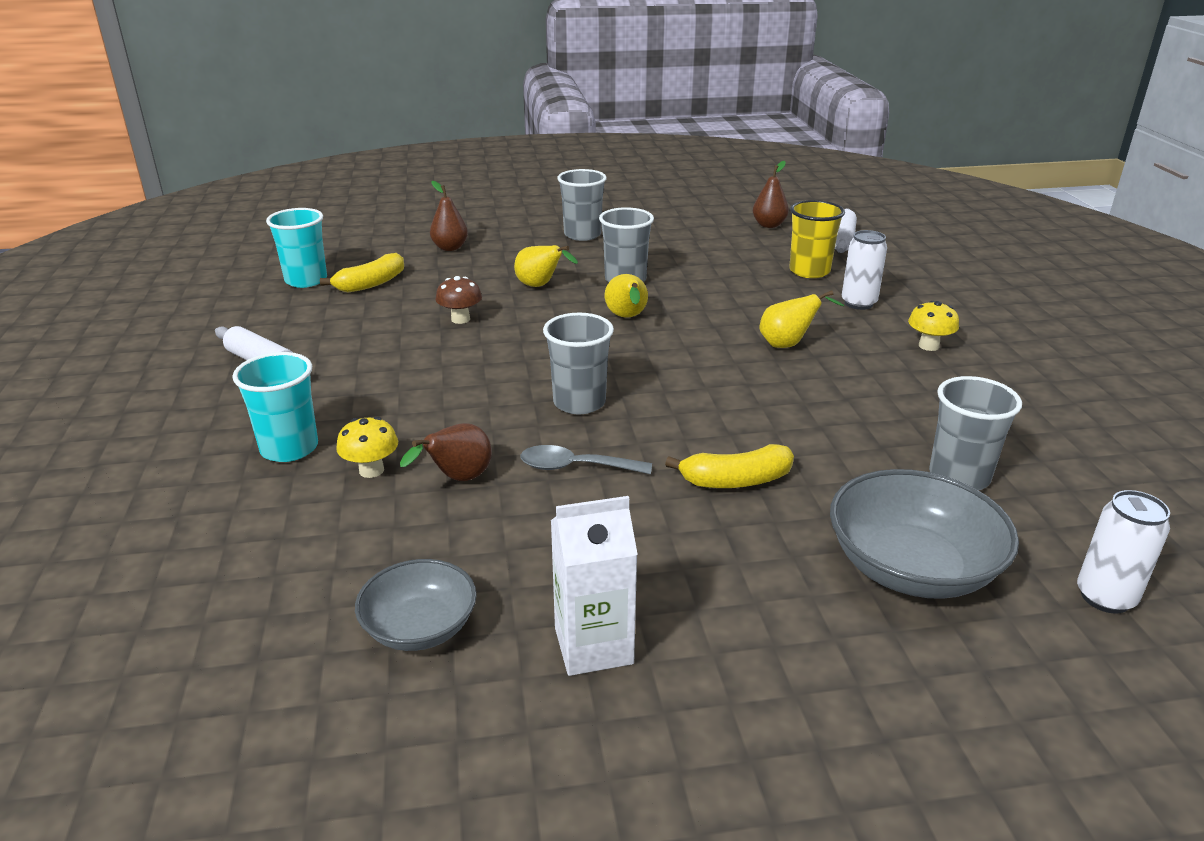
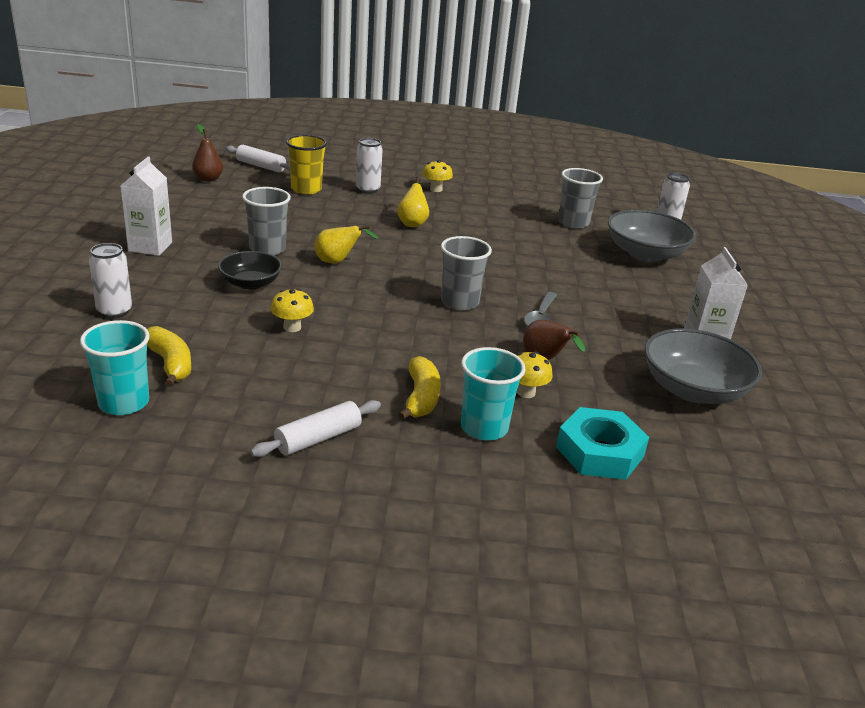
camera: 80 degrees left, 0 degrees up
grey bowl [355,559,477,651] -> grey bowl [645,328,762,404], size x1.61
brown pear [430,181,468,251] -> white can [89,243,132,319]
brown mushroom [435,276,482,324] -> yellow mushroom [270,289,314,332]
yellow pear [514,245,578,287] -> black bowl [218,251,282,290]
grey cup [557,169,607,241] -> white carton [120,157,172,256]
yellow banana [665,444,794,488] -> yellow banana moved to [398,356,441,420]
none -> turquoise nut [556,407,649,480]

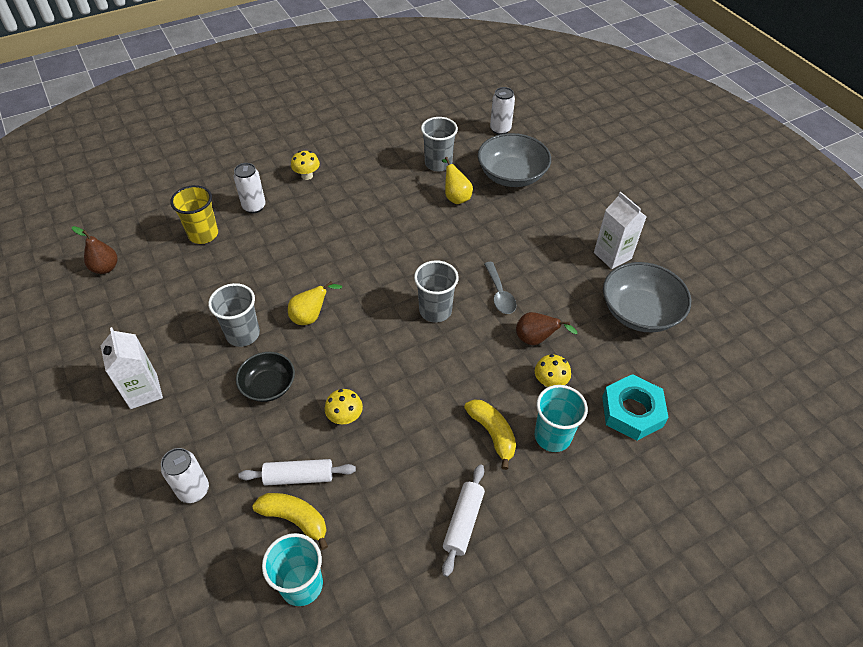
camera: 30 degrees left, 20 degrees up
white rolling pin [225,145,290,172] -> white rolling pin moved to [238,459,356,486]
yellow pear [397,177,429,227] -> yellow pear moved to [442,157,473,204]

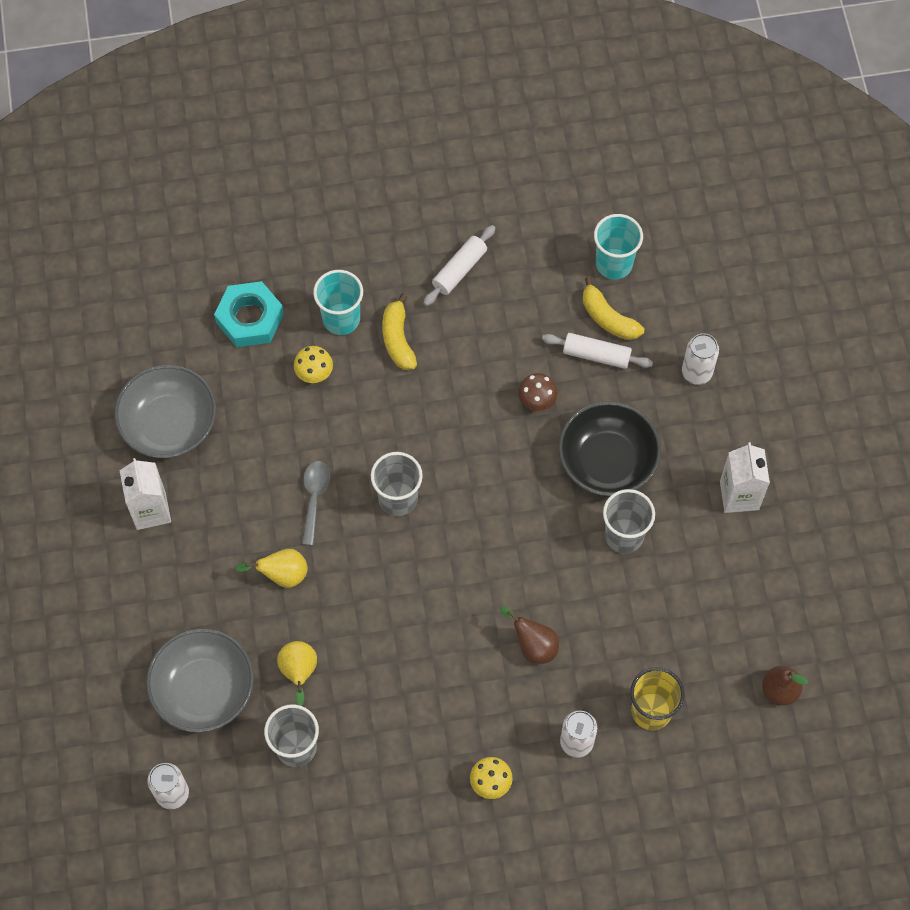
camera: 160 degrees left, 15 degrees up
black bowl [236,352,295,402] -> black bowl [558,401,661,496], size x1.61
yellow pear [288,281,343,325] -> yellow pear moved to [235,549,308,588]
yellow mushroom [325,389,363,424] -> brown mushroom [518,373,558,411]
brown pear [516,312,578,345] -> brown pear moved to [500,606,559,664]

